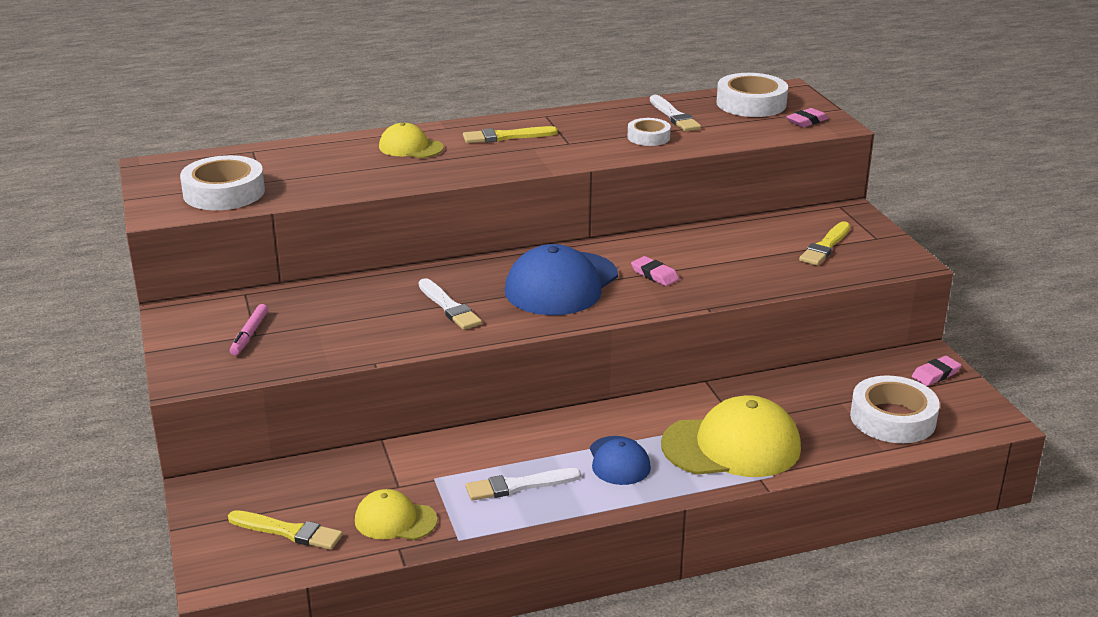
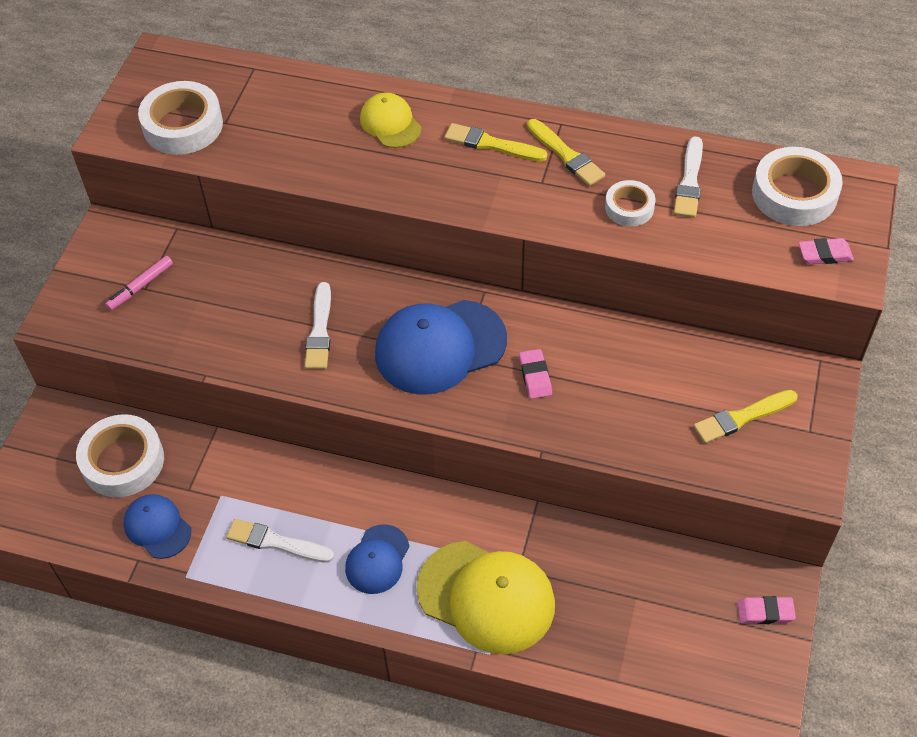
camera: 35 degrees right, 25 degrees up
yellow brush [228,510,343,550] -> yellow brush moved to [527,119,605,186]
yellow cap [355,489,437,540] -> blue cap [124,494,191,559]
white tape [850,375,940,443] -> white tape moved to [76,414,164,497]

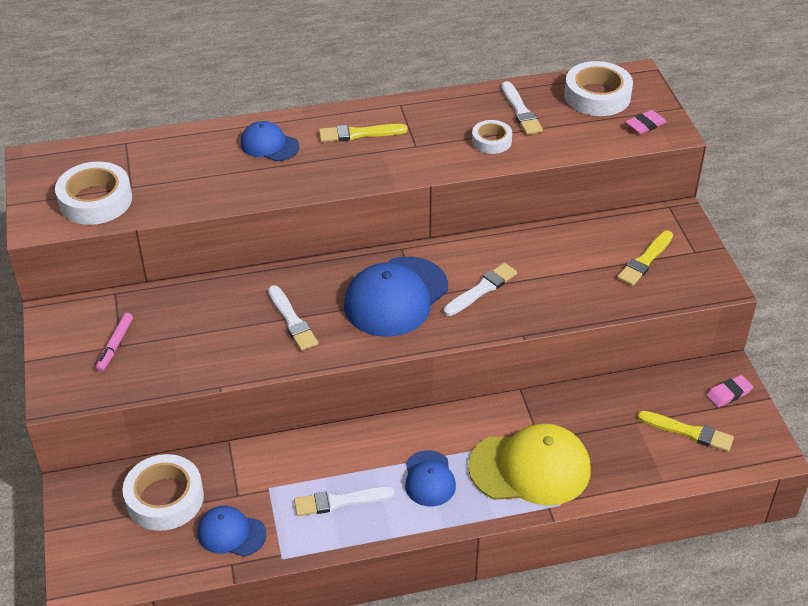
camera: 30 degrees left, 10 degrees down
yellow cap [360,92,422,148] -> blue cap [240,121,299,161]
pink eraser [519,349,552,399] -> white brush [444,263,517,316]
yellow brush [527,119,605,186] -> yellow brush moved to [638,411,734,452]

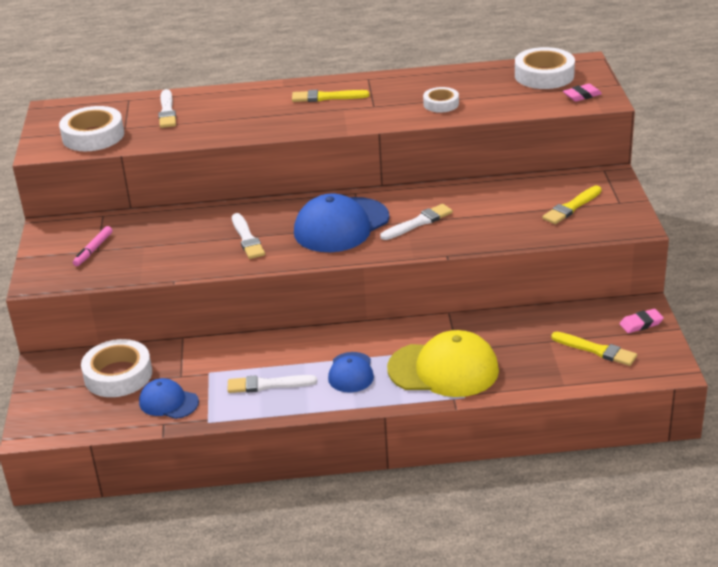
camera: 10 degrees right, 10 degrees down
blue cap [240,121,299,161] -> none
white brush [501,81,543,135] -> white brush moved to [158,89,176,128]

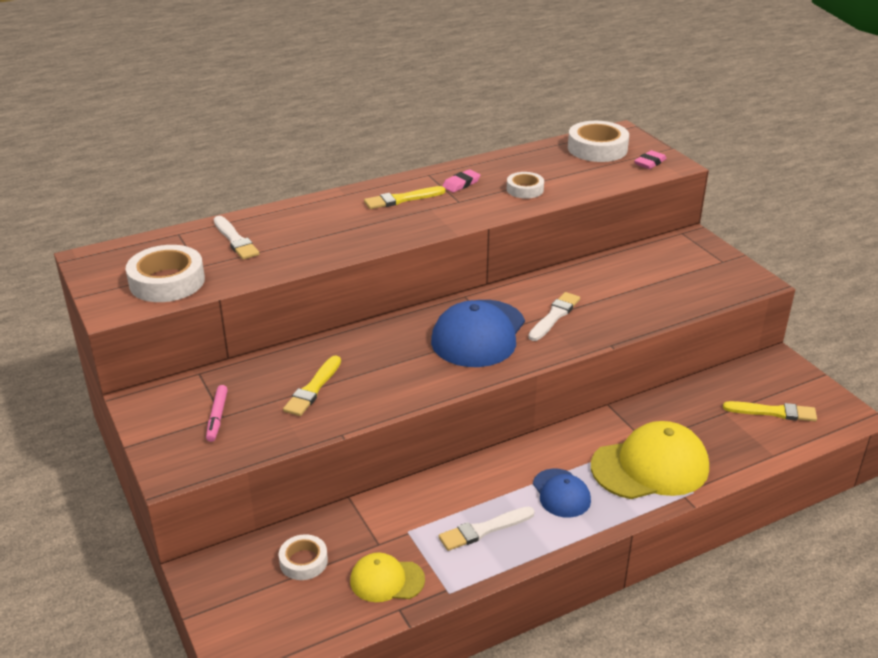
camera: 25 degrees left, 0 degrees up
white tape [81,339,152,397] -> white tape [279,534,328,580], size x0.58
blue cap [139,378,199,419] -> yellow cap [350,552,425,602]
white brush [232,213,265,259] -> none
yellow brush [542,185,602,224] -> yellow brush moved to [283,355,341,416]
pink eraser [620,309,664,333] -> pink eraser moved to [442,169,480,193]

